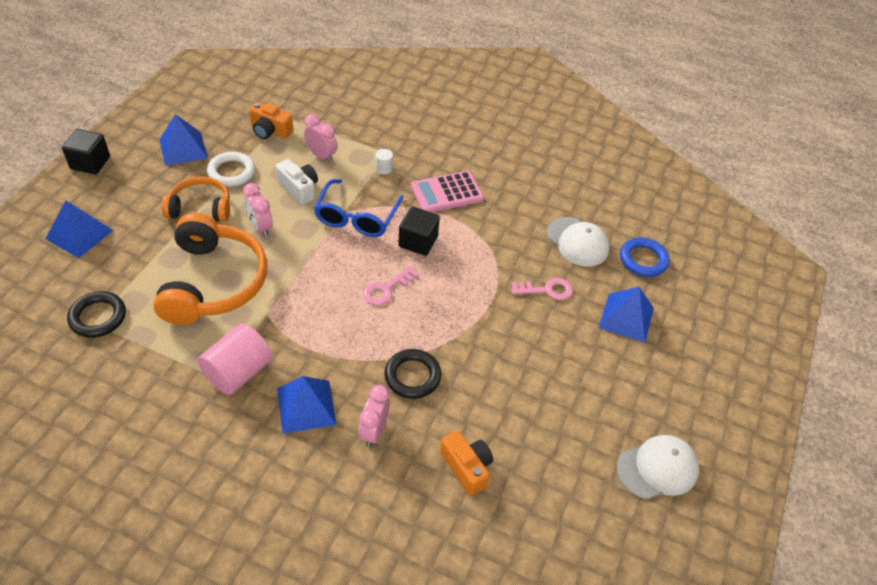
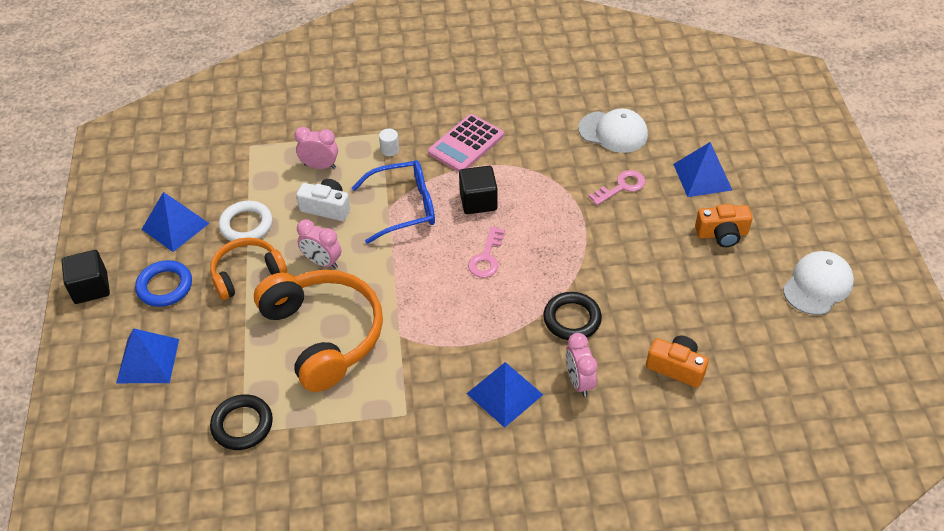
camera: 25 degrees left, 0 degrees up
pink cylinder [198,323,272,395] -> none
orange camera [249,102,293,139] -> orange camera moved to [695,204,752,247]
blue glasses [314,179,404,237] -> blue glasses turned 90 degrees counterclockwise [352,160,435,244]
blue ring [620,237,670,277] -> blue ring moved to [135,260,192,307]

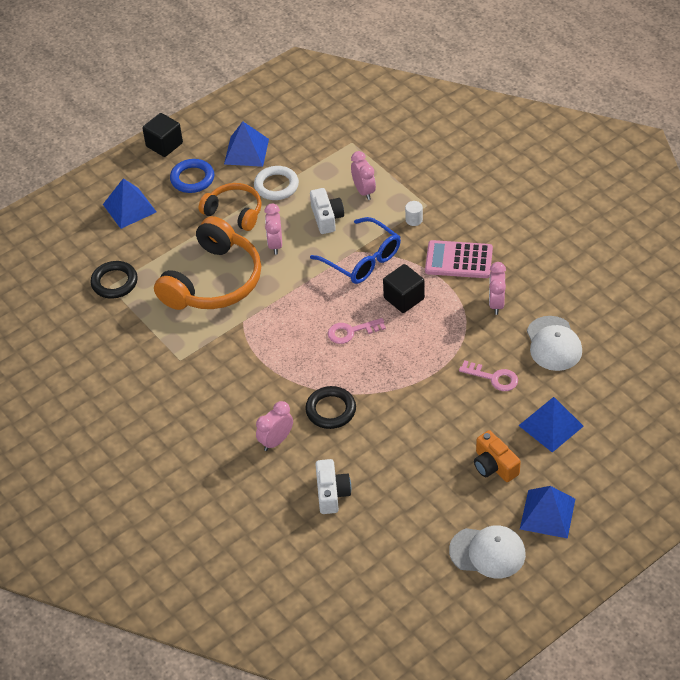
camera: 60 degrees right, 0 degrees up
blue pyramid [467,362,543,428] -> blue pyramid moved to [520,486,575,539]
orange camera [646,336,709,388] -> white camera [315,459,351,514]
none -> pink clock [489,262,506,315]

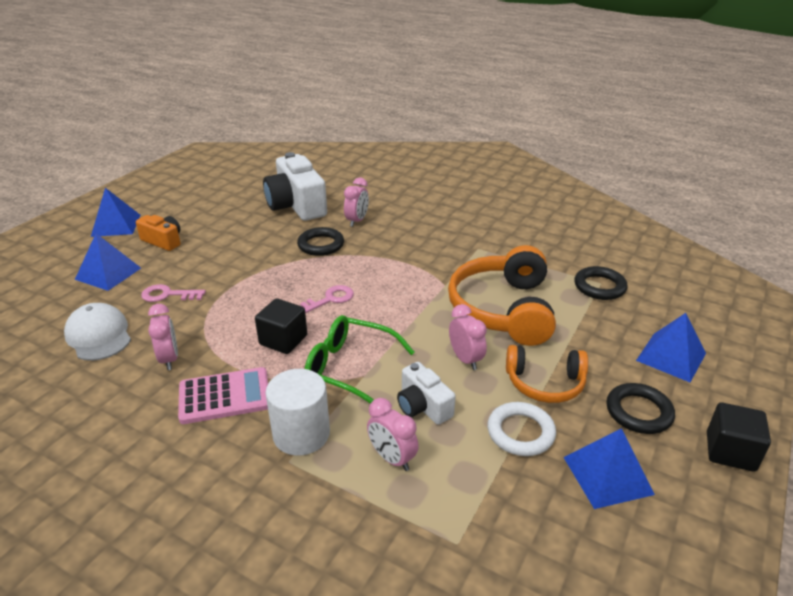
camera: 155 degrees right, 15 degrees down
blue ring [170,159,214,193] -> black ring [606,383,675,434]
blue glasses [310,217,401,284] -> green glasses [305,315,415,404]
white camera [315,459,351,514] -> white camera [263,152,327,221], size x1.85
white cylinder [405,201,423,226] -> white cylinder [266,369,330,456], size x2.25
white cap [449,525,526,578] -> none

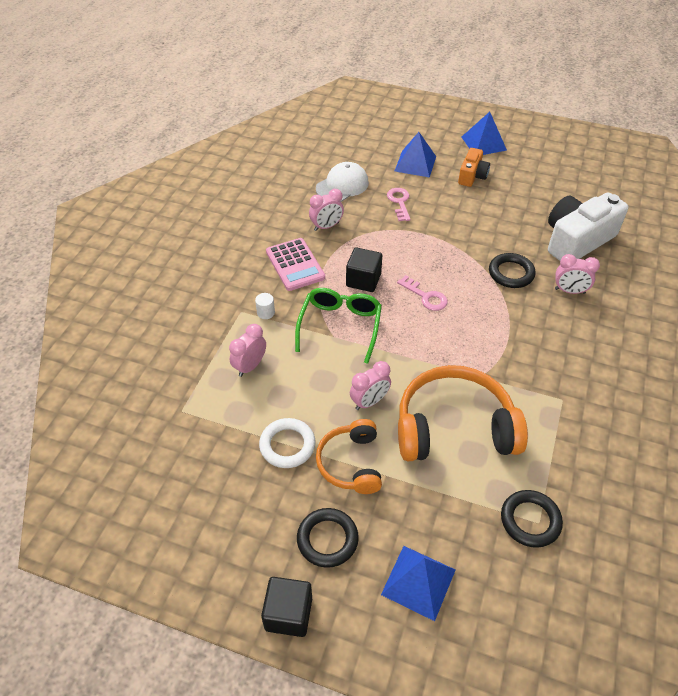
camera: 80 degrees right, 15 degrees up
white cylinder [266,369,330,456] -> white cylinder [255,293,275,319], size x0.44
white camera [397,362,456,425] -> none
blue pyramid [563,428,655,509] -> none

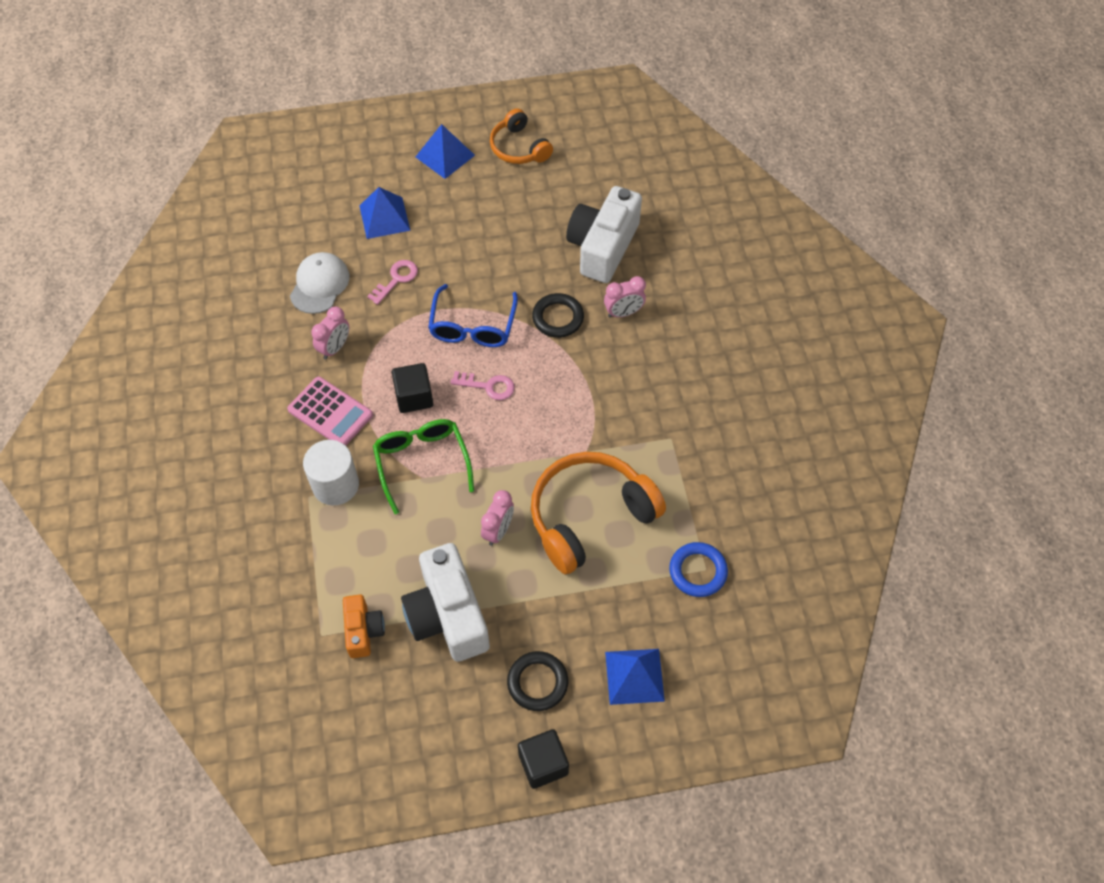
camera: 30 degrees left, 10 degrees up
pink clock [229,324,266,377] -> none
white cylinder [255,293,275,319] -> white cylinder [303,440,359,505], size x2.25
white ring [259,418,316,468] -> white camera [401,543,490,662]
orange headphones [316,419,382,494] -> orange headphones moved to [490,108,553,164]
pink key [387,188,411,221] -> pink key turned 75 degrees clockwise [367,260,418,305]
orange camera [458,148,490,187] -> orange camera moved to [343,595,385,658]
black ring [501,490,563,548] -> blue ring [669,542,728,597]
none -> blue glasses [428,284,518,347]

